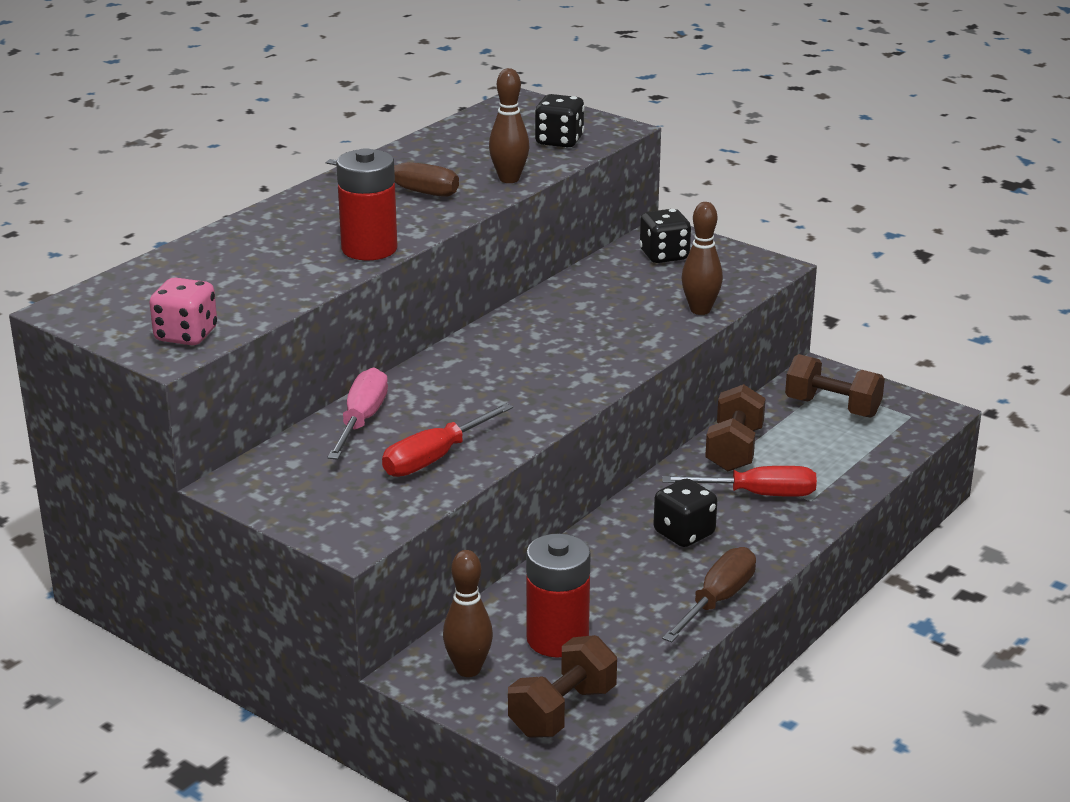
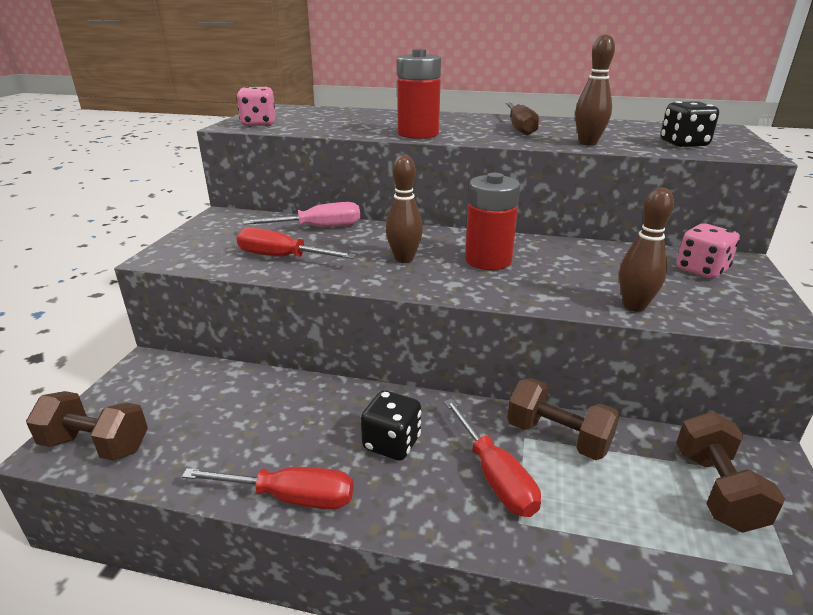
camera: 65 degrees right, 0 degrees up
brown bowling pin [443,550,493,677] -> brown bowling pin moved to [386,155,423,263]
red battery [526,534,591,657] -> red battery moved to [465,173,520,270]
black dice [639,209,691,263] -> pink dice [677,224,740,279]
brown screwdriver [662,547,756,643] -> red screwdriver [182,467,353,509]
brown dumbbell [705,384,766,471] -> brown dumbbell turned 45 degrees clockwise [507,378,620,460]

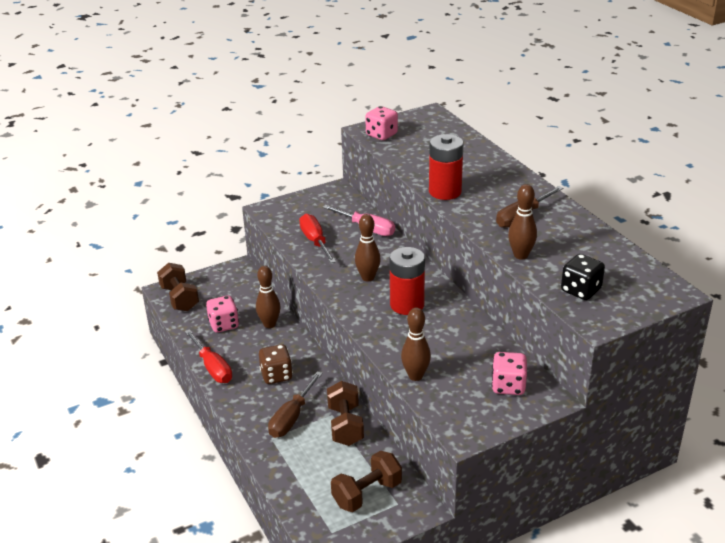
camera: 50 degrees right, 5 degrees up
black dice [361,390,421,461] -> brown dice [259,344,293,384]
red screwdriver [444,399,541,517] -> brown screwdriver [268,371,323,438]
none -> pink dice [206,295,239,333]
none -> brown bowling pin [256,266,281,328]

